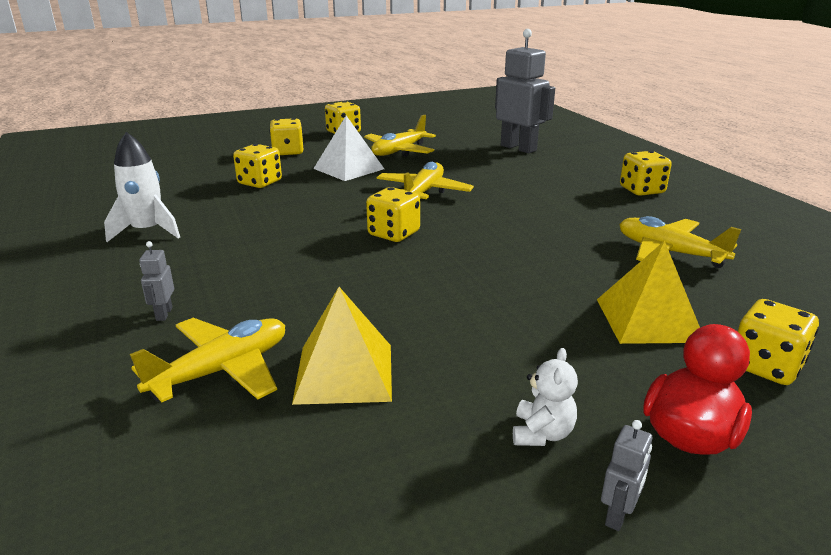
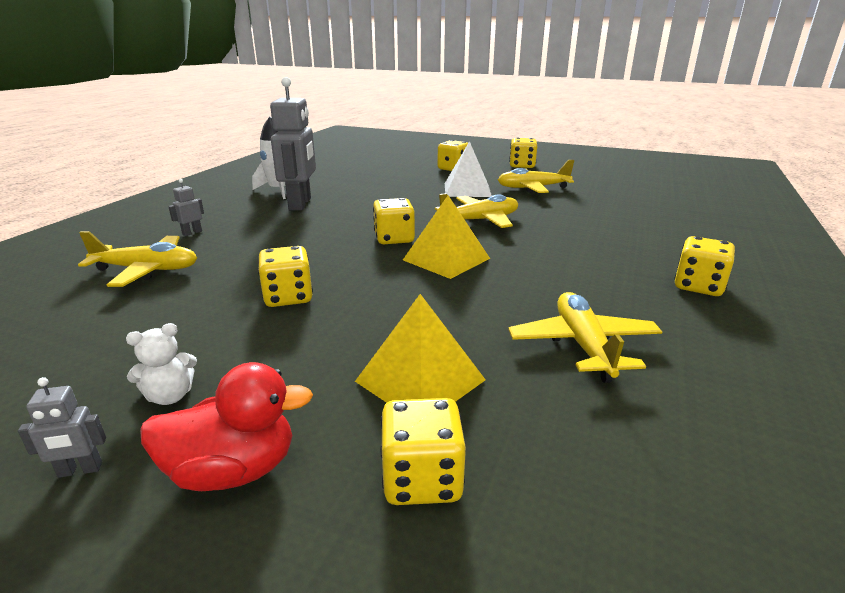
camera: 45 degrees right, 0 degrees up
yellow dice [233,144,282,188] -> yellow dice moved to [258,246,313,307]
yellow pyramid [292,287,392,405] -> yellow pyramid moved to [403,196,490,279]
grey robot [495,29,555,153] -> grey robot moved to [270,77,316,211]

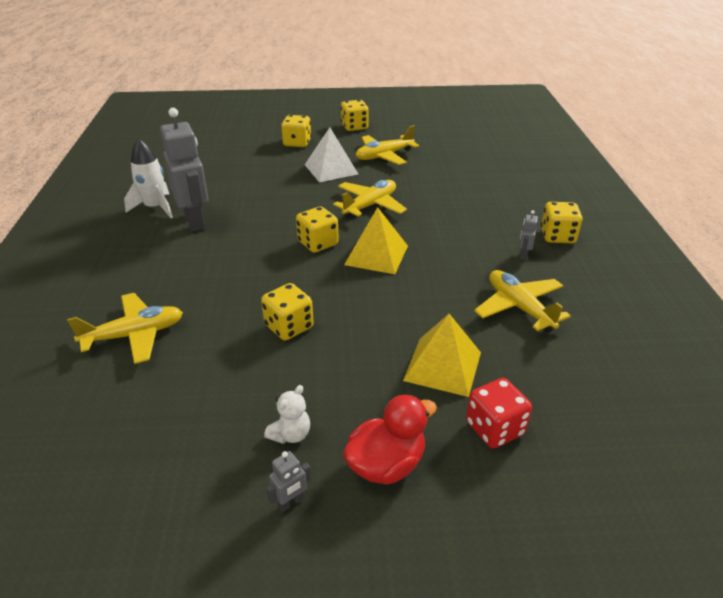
camera: 25 degrees left, 10 degrees up
grey robot [168,179,204,236] -> grey robot moved to [519,210,538,260]
yellow dice [380,398,466,505] -> red dice [466,378,532,448]

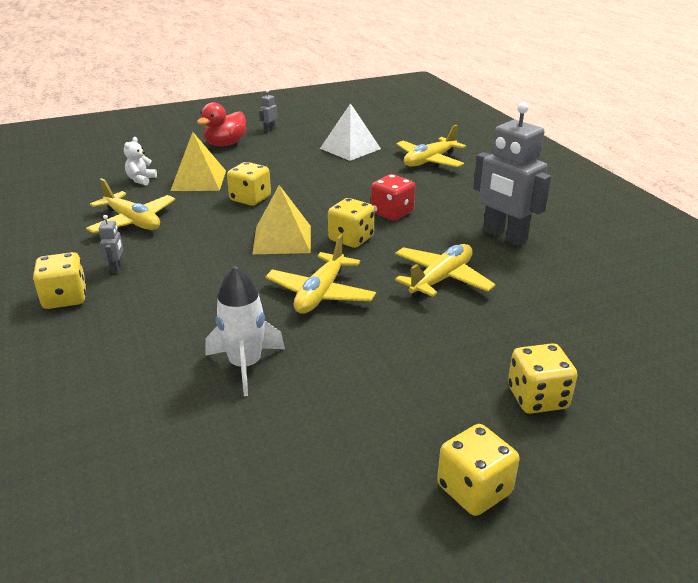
camera: 160 degrees right, 5 degrees down
white rocket [124,139,173,218] -> white rocket moved to [206,266,285,396]
yellow dice [261,283,314,341] -> yellow dice moved to [227,162,271,206]
white teddy bear [264,385,310,444] -> white teddy bear moved to [124,137,157,185]
white pyramid [305,127,358,182] -> white pyramid moved to [320,103,381,161]
yellow plane [356,125,419,165] -> yellow plane moved to [395,244,496,299]
red dice [466,378,532,448] -> red dice moved to [371,174,415,220]

